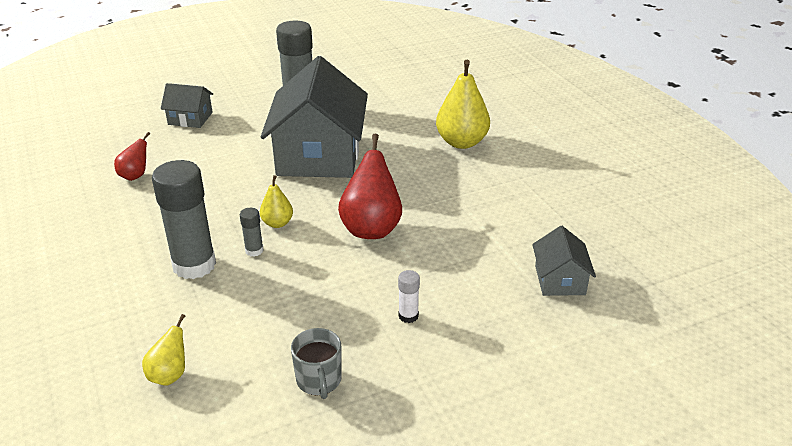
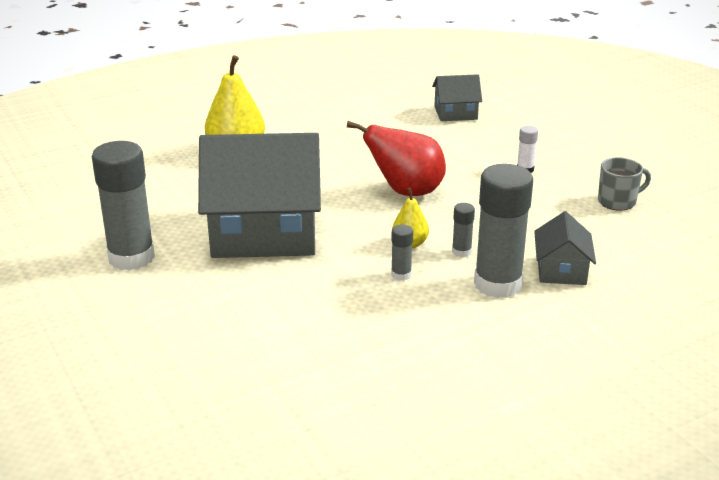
camera: 95 degrees left, 5 degrees down
red pear [114,132,150,181] -> none
yellow pear [142,314,185,385] -> none
grey house [161,83,213,128] -> grey house moved to [534,211,596,285]
none -> grey glue stick [391,224,413,281]

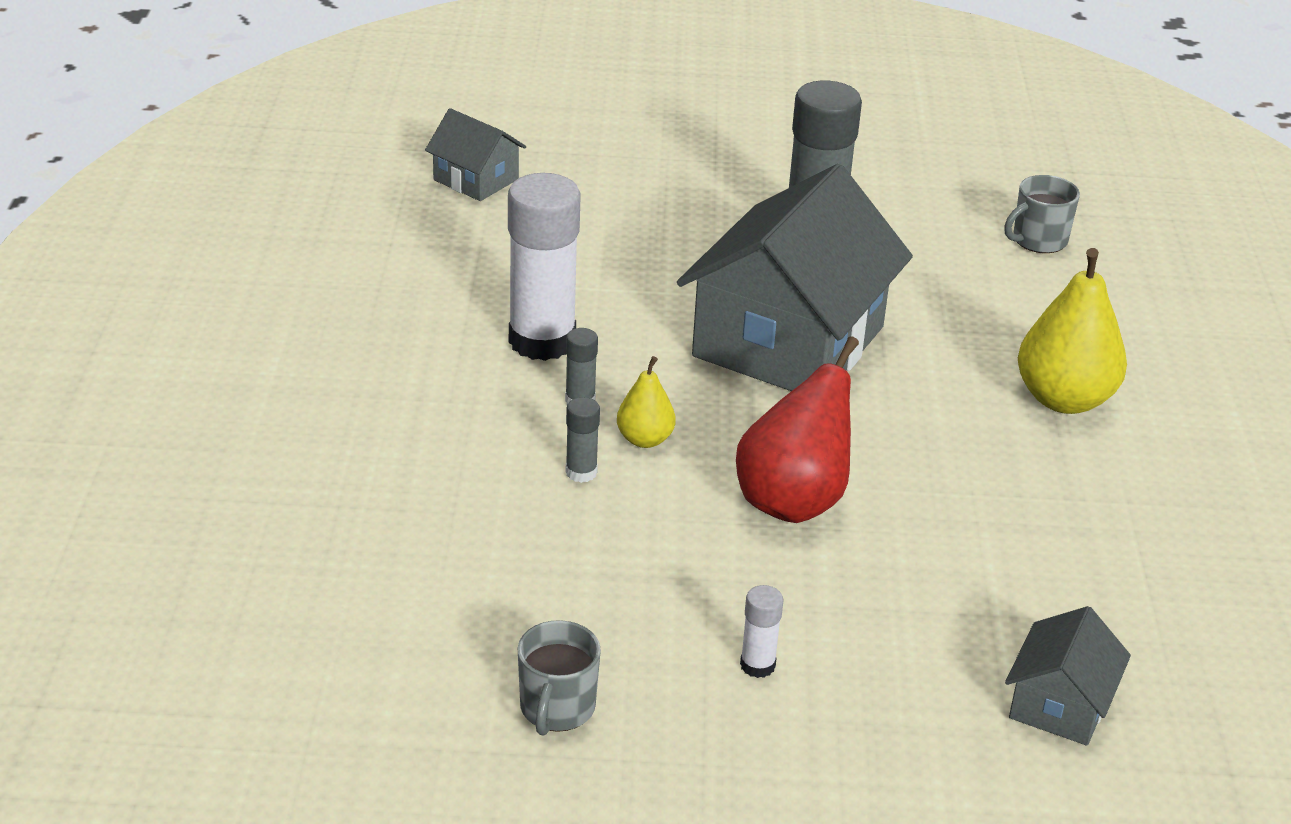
camera: 120 degrees right, 5 degrees up
grey glue stick [474,164,533,298] -> none
grey house [534,211,596,285] -> grey house moved to [425,108,526,201]
none -> white glue stick [508,173,581,361]
none -> grey mug [1004,175,1080,253]

